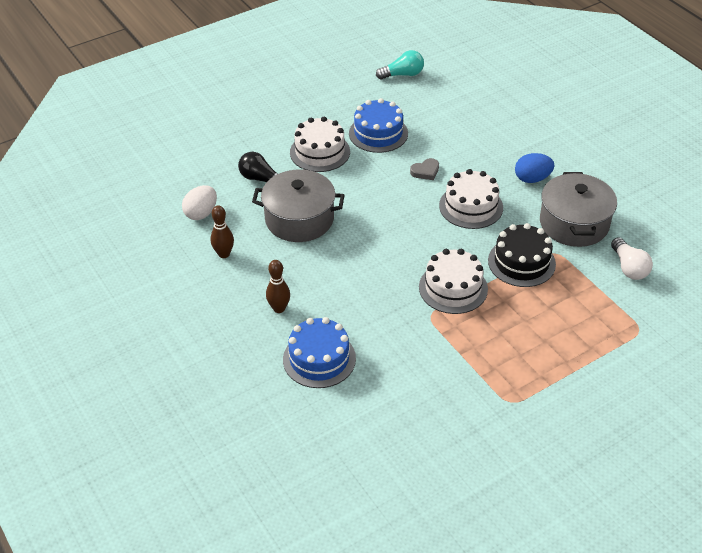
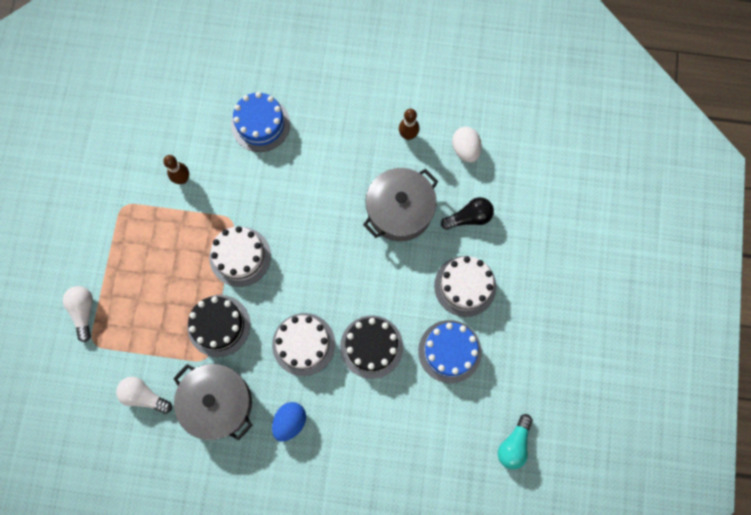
camera: 130 degrees right, 30 degrees up
brown bowling pin [266,260,290,313] -> brown bowling pin moved to [163,155,189,184]
grey heart [410,158,439,180] -> black cake [340,316,403,379]
none -> white light bulb [63,286,93,342]

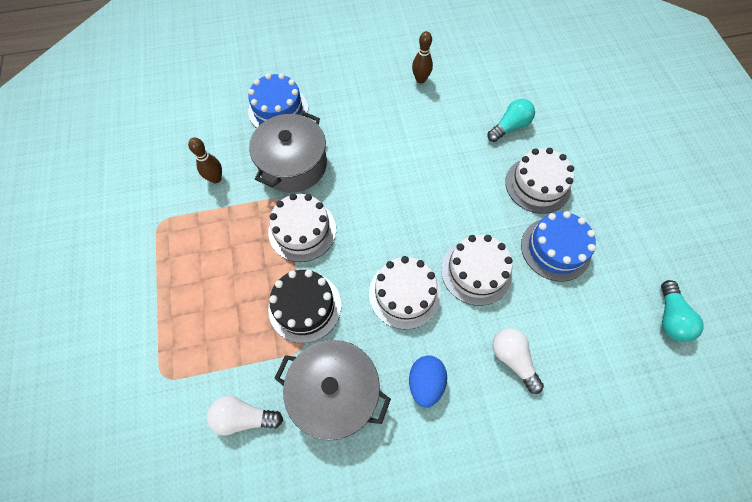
camera: 20 degrees left, 10 degrees down
white light bulb [63,286,93,342] -> white light bulb moved to [493,328,544,394]
black cake [340,316,403,379] -> white cake [441,235,513,306]
grey pot [363,168,438,242] -> grey pot moved to [249,111,327,193]
black light bulb [441,197,494,230] -> turquoise light bulb [487,99,535,142]
white egg [452,127,482,163] -> none

